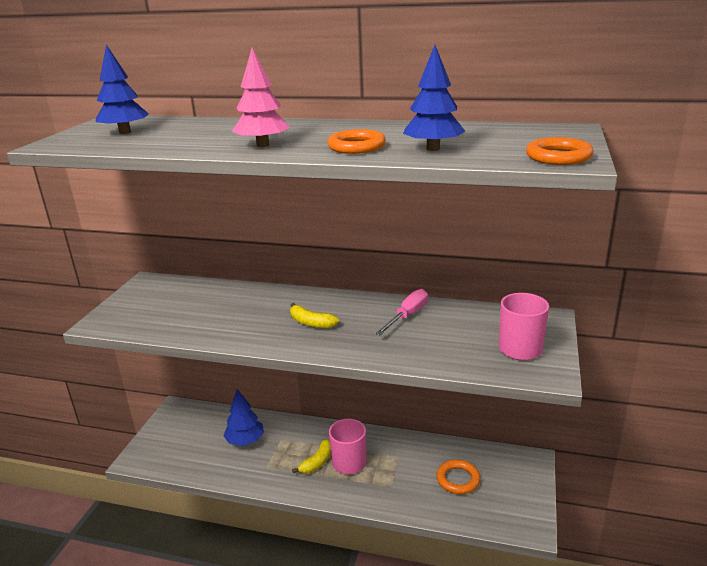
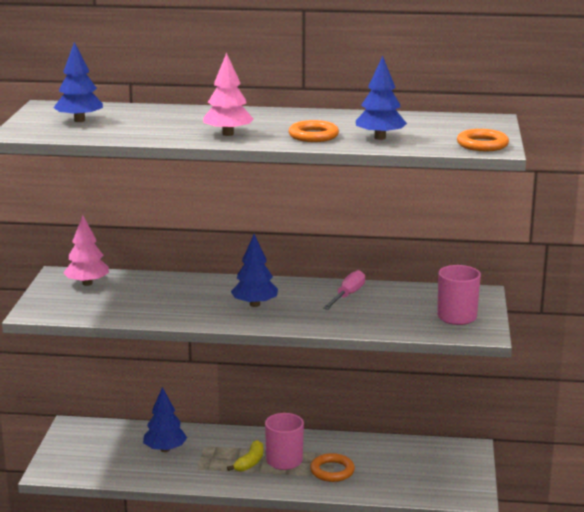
camera: 10 degrees left, 5 degrees down
yellow banana [290,303,339,328] -> blue tree [231,234,278,307]
orange ring [436,460,480,494] -> orange ring moved to [310,453,355,482]
none -> pink tree [63,215,109,286]

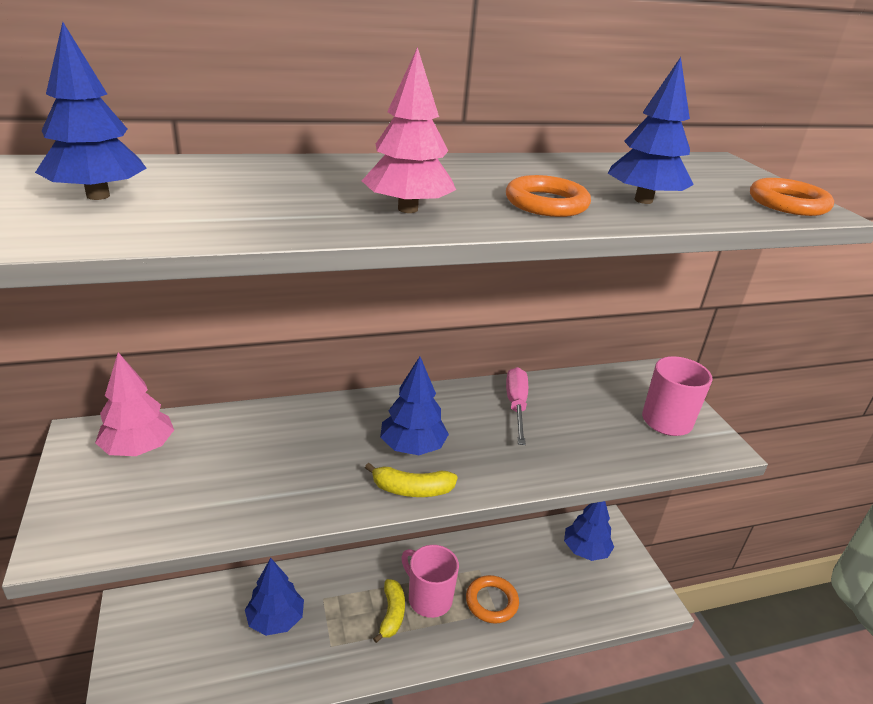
camera: 25 degrees left, 10 degrees up
none -> yellow banana [365,463,458,497]
none -> blue tree [564,501,614,561]

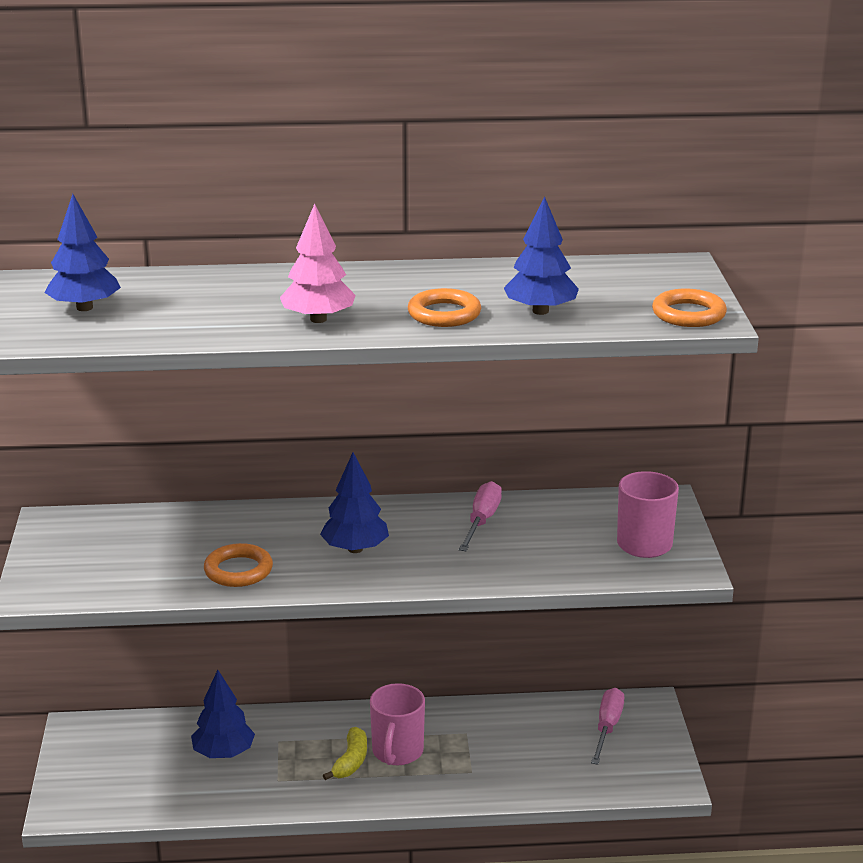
camera: 15 degrees right, 5 degrees down
pink tree [95,352,174,456] -> none
yellow banana [365,463,458,497] -> none
pink mug [401,545,459,618] -> pink mug turned 135 degrees counterclockwise [370,683,425,765]
orange ring [466,575,519,623] -> orange ring moved to [204,543,273,587]
blue tree [564,501,614,561] -> pink screwdriver [591,688,624,765]

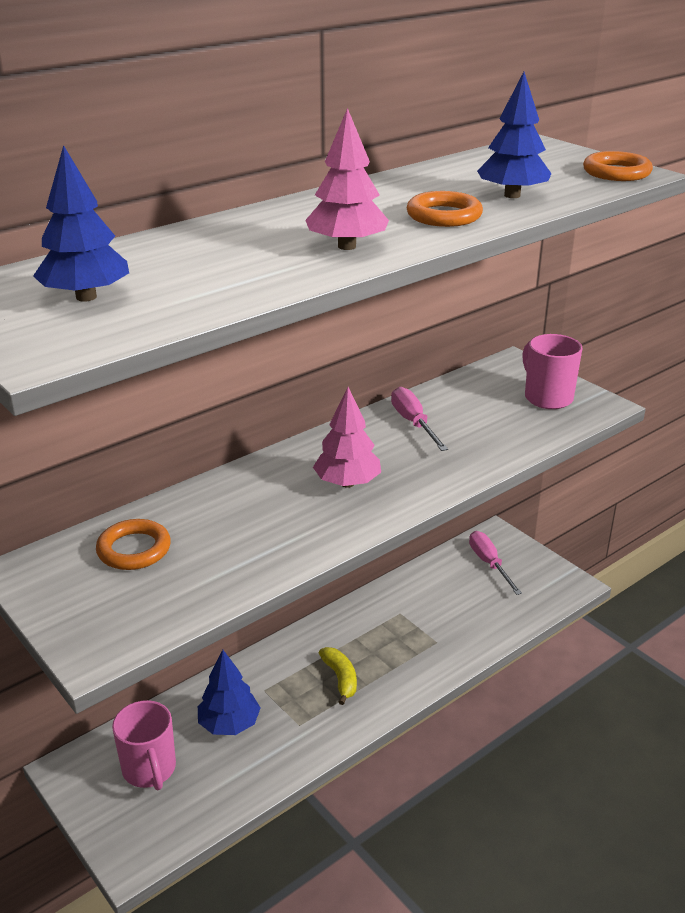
camera: 35 degrees left, 5 degrees up
orange ring [204,543,273,587] -> orange ring moved to [96,519,171,570]
blue tree [320,452,389,553] -> pink tree [313,387,381,488]
pink mug [370,683,425,765] -> pink mug moved to [112,700,176,790]

